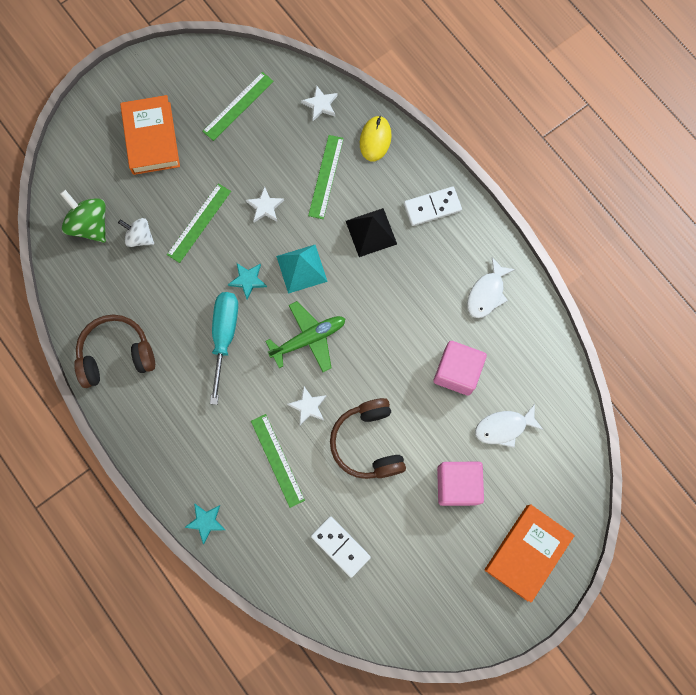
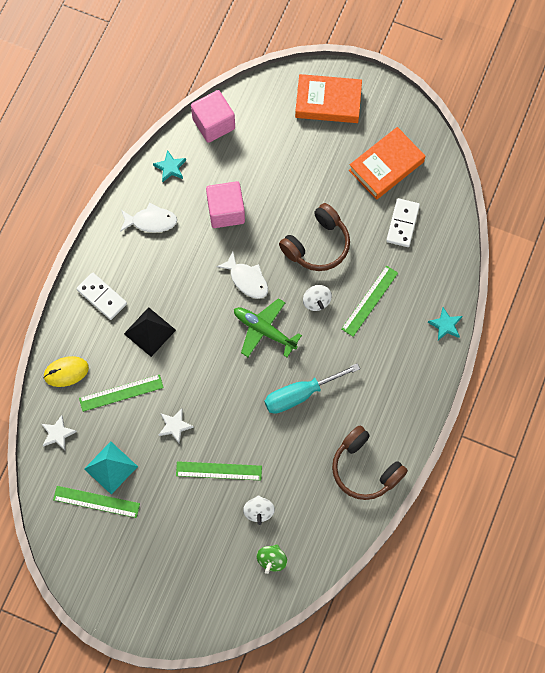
camera: 120 degrees left, 5 degrees down
green spinning top [60,190,106,243] -> green spinning top [257,544,287,574], size x0.65
orange book [120,95,180,175] -> orange book moved to [349,127,425,200]
turquoise star [228,263,267,299] -> turquoise star moved to [153,150,186,182]
turquoise pyramid [276,245,328,294] -> turquoise pyramid moved to [84,442,138,494]
white star [287,387,327,425] -> white spinning top [303,285,332,311]
pink cube [437,462,484,506] -> pink cube moved to [191,90,235,143]
white fish [475,404,543,448] -> white fish moved to [216,252,268,299]

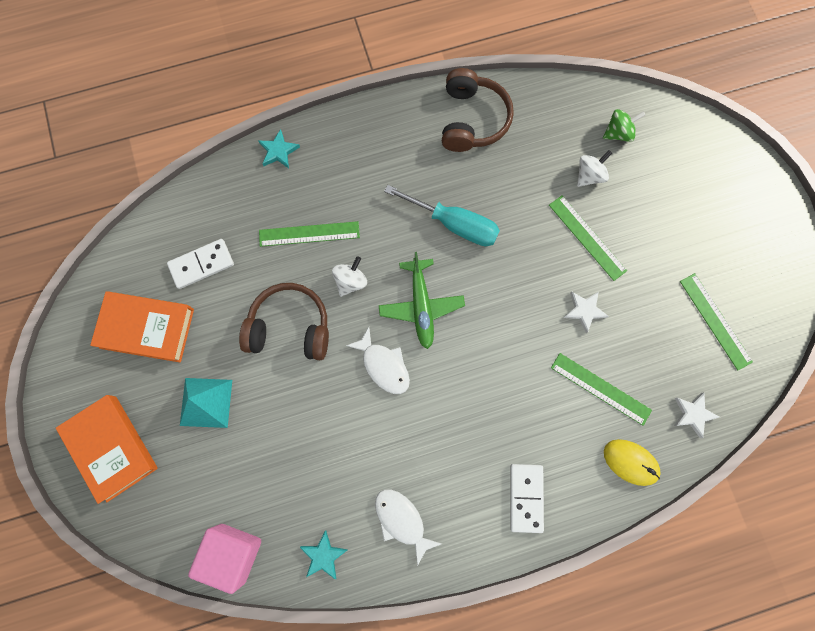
camera: 130 degrees left, 5 degrees up
turquoise pyramid [84,442,138,494] -> turquoise pyramid moved to [180,378,232,428]
black pyramid [124,307,176,357] -> none
pink cube [206,181,245,228] -> none
white fish [216,252,268,299] -> white fish turned 135 degrees clockwise [346,327,410,394]

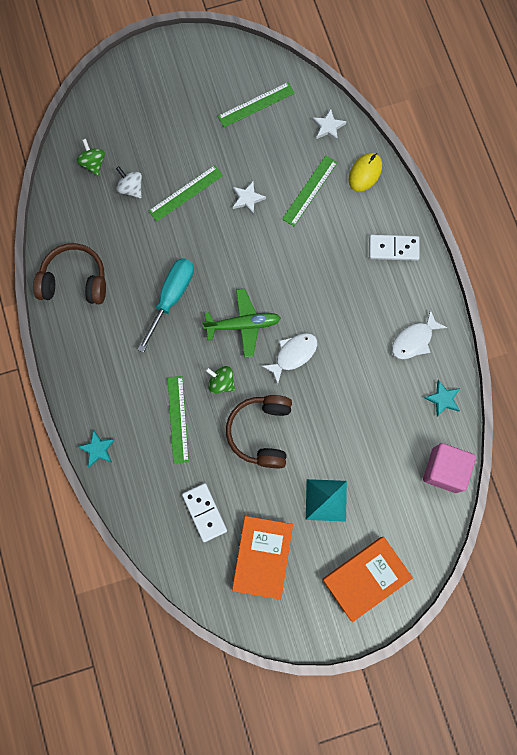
camera: 90 degrees left, 0 degrees up
white spinning top [332,256,367,297] -> green spinning top [205,366,235,394]

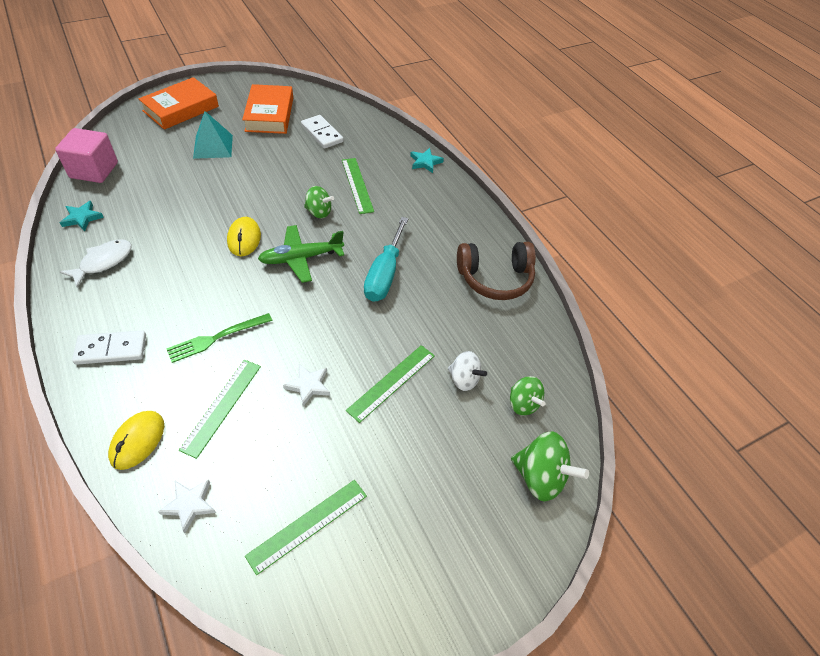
camera: 165 degrees right, 25 degrees down
brown headphones [226,395,292,468] -> none
white fish [262,333,317,384] -> yellow mouse [227,217,261,256]
none -> green fork [166,313,273,363]
none -> green spinning top [511,431,589,502]

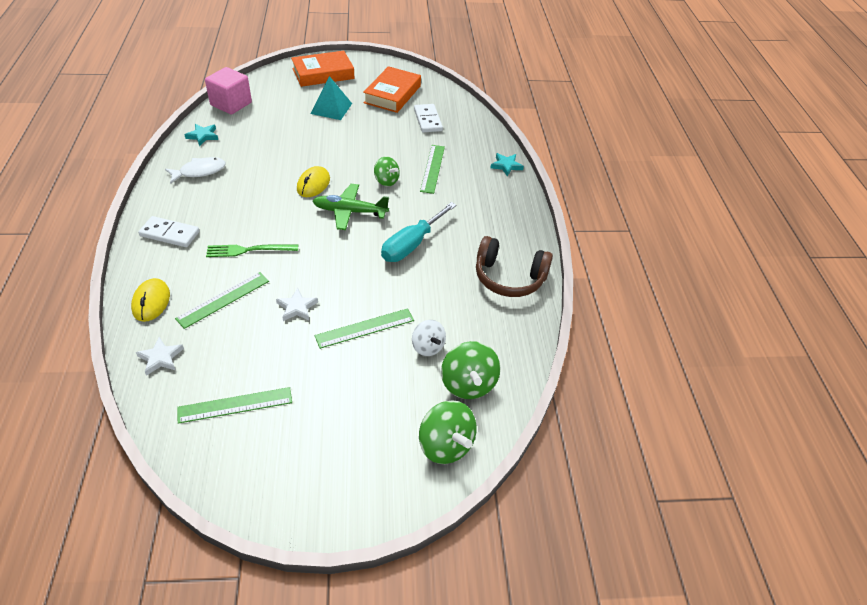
camera: 25 degrees right, 5 degrees down
yellow mouse [108,411,164,470] -> yellow mouse turned 45 degrees counterclockwise [131,278,170,322]
green spinning top [510,376,546,416] -> green spinning top [441,341,501,399], size x1.53

